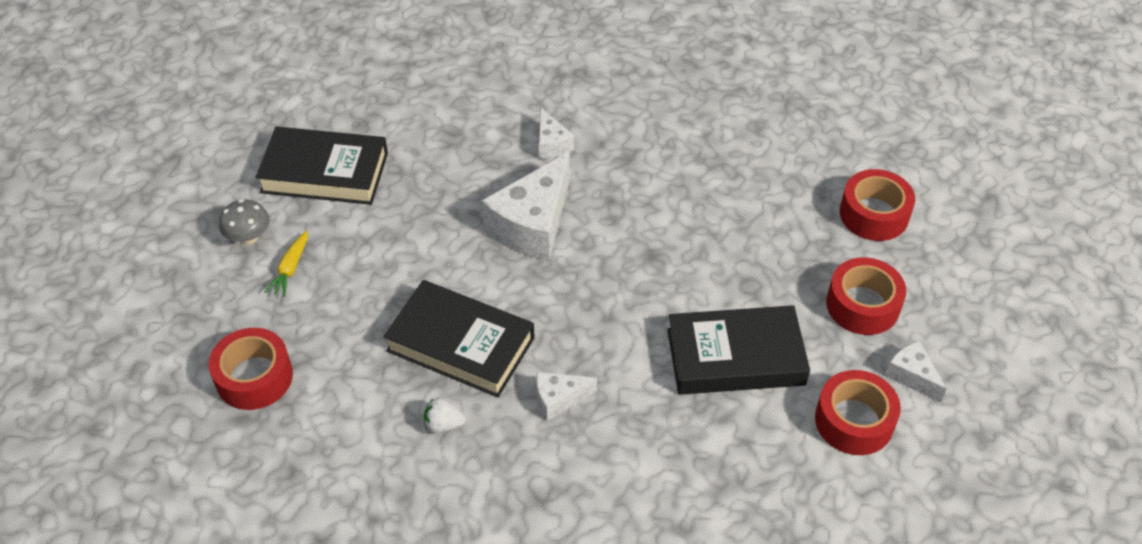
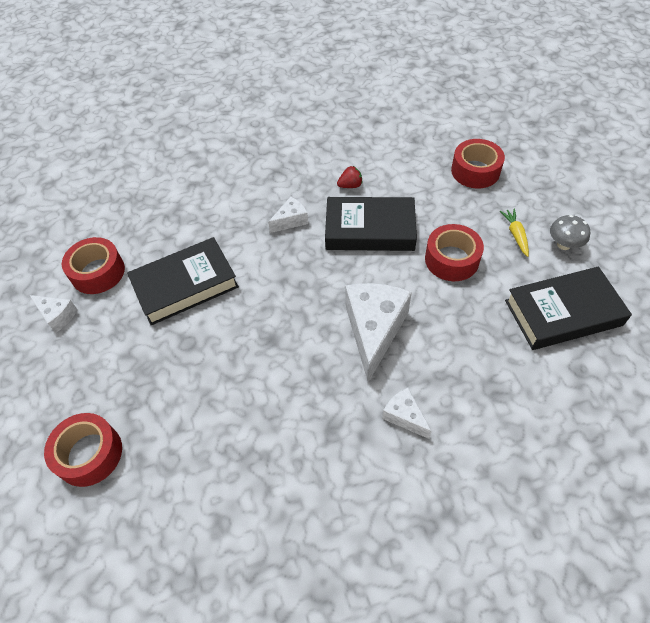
camera: 160 degrees right, 5 degrees up
white strawberry [424,398,466,433] -> red strawberry [337,166,362,188]
red tape [826,257,906,335] -> red tape moved to [425,224,484,281]

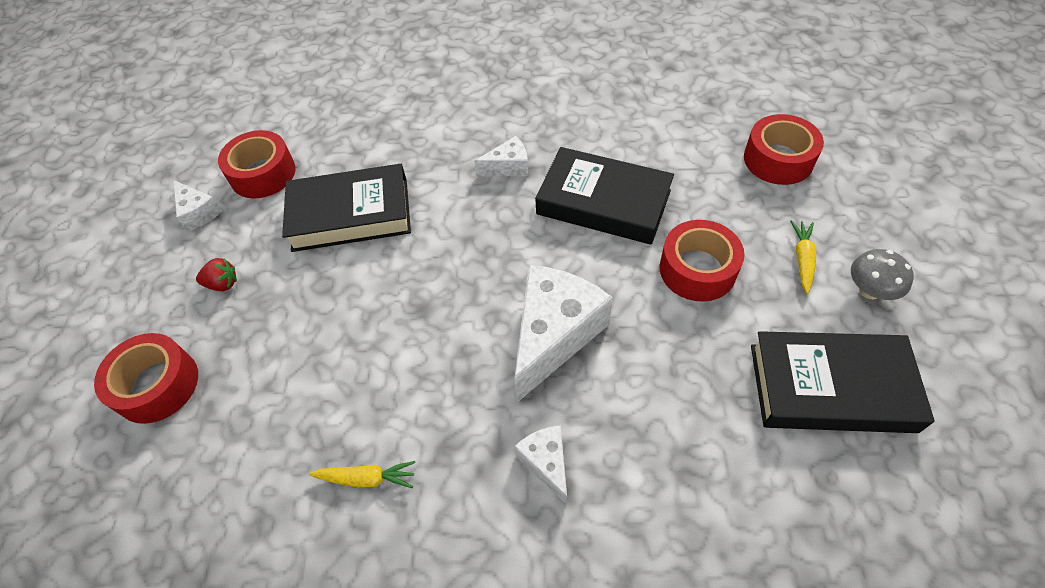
camera: 20 degrees right, 0 degrees up
red strawberry [337,166,362,188] -> red strawberry moved to [196,258,237,291]
none -> yellow carrot [309,461,416,488]

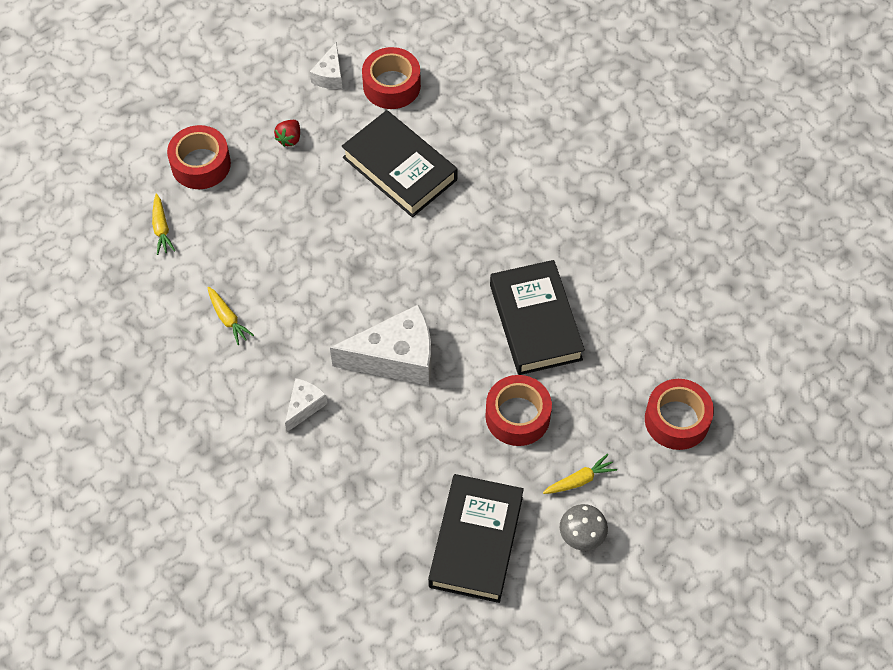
camera: 50 degrees right, 5 degrees up
red strawberry [196,258,237,291] -> red strawberry turned 60 degrees clockwise [274,120,300,147]
white cheese [474,136,528,176] -> none
black book [751,331,935,433] -> black book turned 45 degrees clockwise [428,474,524,603]
none -> yellow carrot [152,193,175,255]

